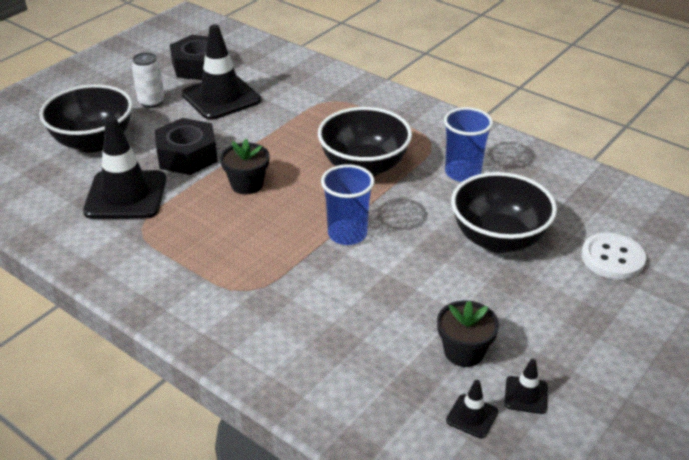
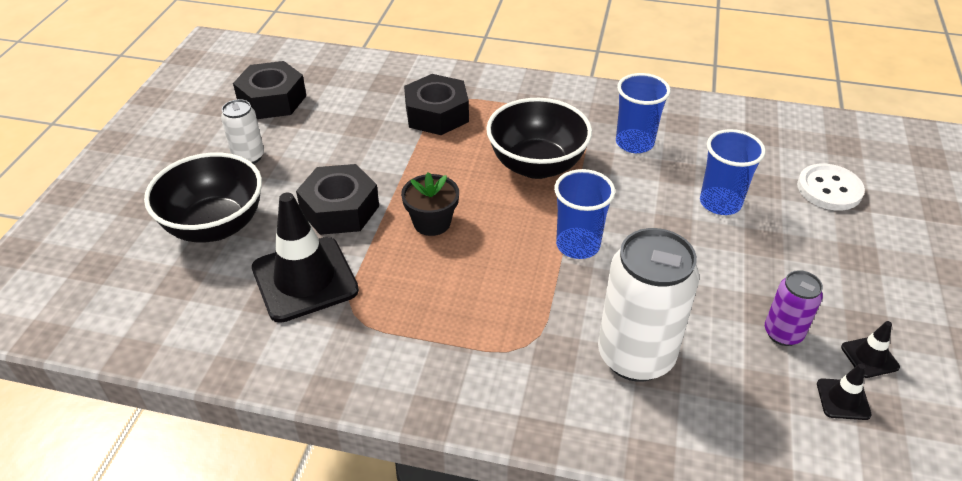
camera: 25 degrees left, 5 degrees up
black traffic cone [182,25,261,120] -> none
black flower pot [437,300,499,367] -> purple can [765,270,823,346]
black bowl [451,172,557,253] -> blue cup [700,129,766,215]
none -> black nut [404,74,469,135]
none -> white can [598,228,699,382]

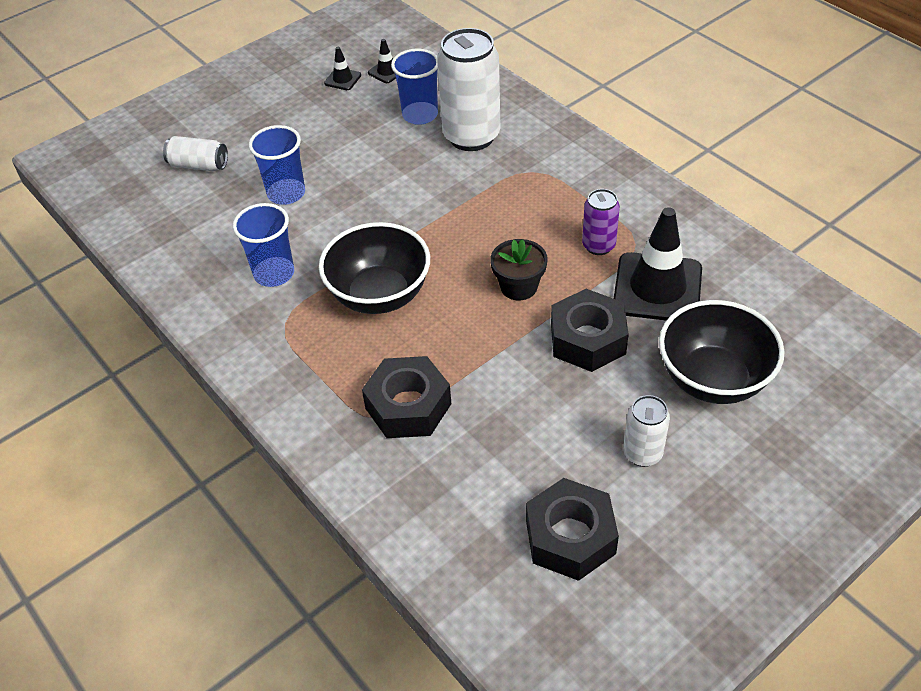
camera: 140 degrees left, 5 degrees up
blue cup [554,169,615,259] -> blue cup moved to [391,49,438,125]
purple can [765,270,823,346] -> purple can moved to [582,189,620,255]
white button [797,164,865,210] -> white can [163,136,228,171]

